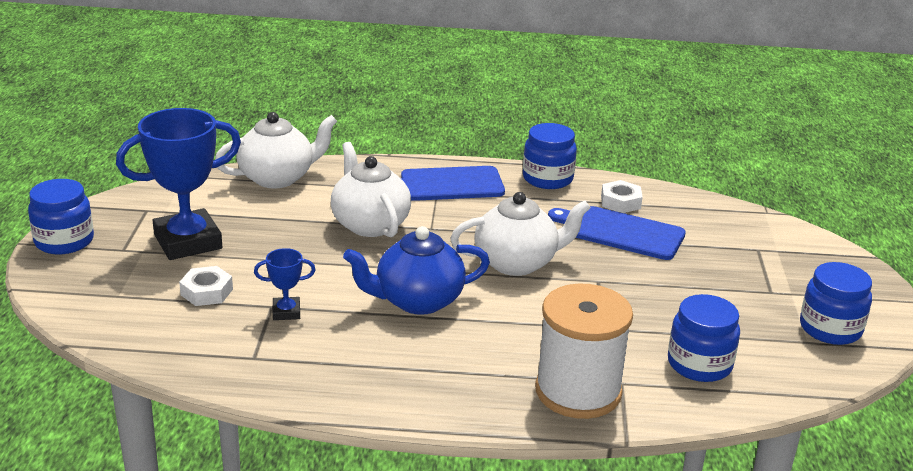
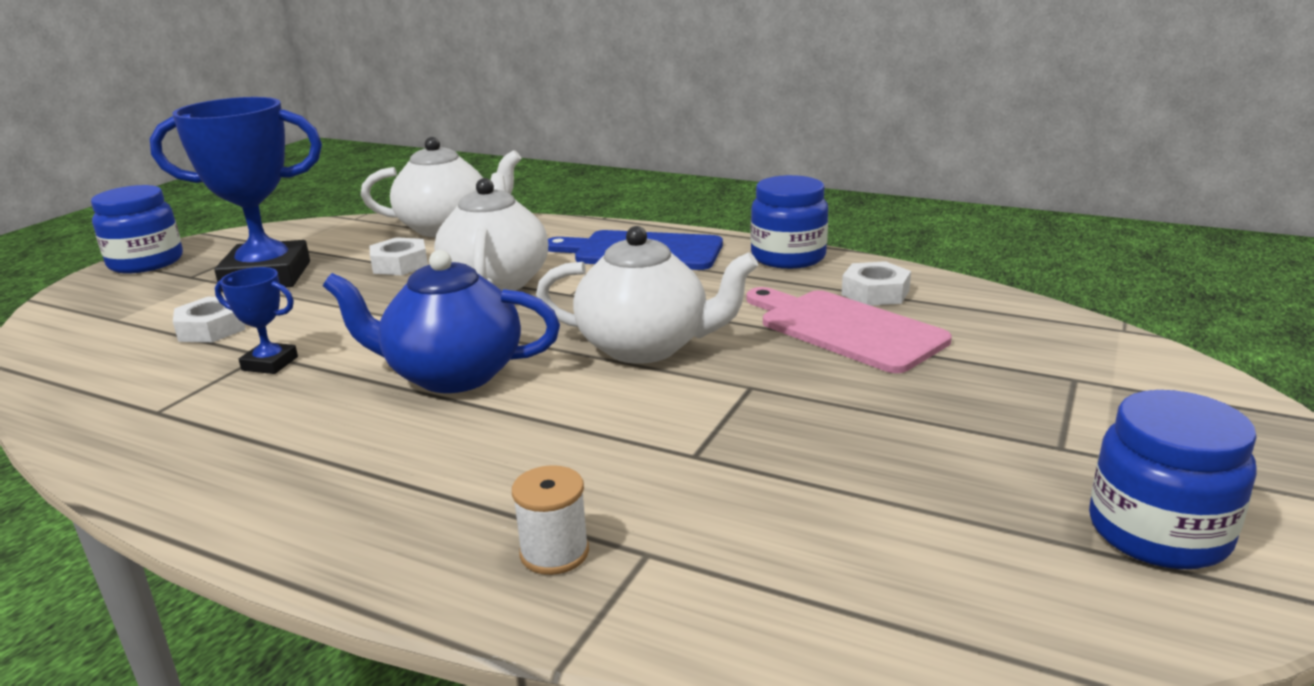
camera: 25 degrees right, 5 degrees down
white spool [535,283,633,419] -> white spool [512,465,589,575], size x0.42
blue cutting board [548,206,686,260] -> pink cutting board [746,287,952,373]
blue jar [668,294,740,382] -> none
none -> white nut [369,237,428,276]

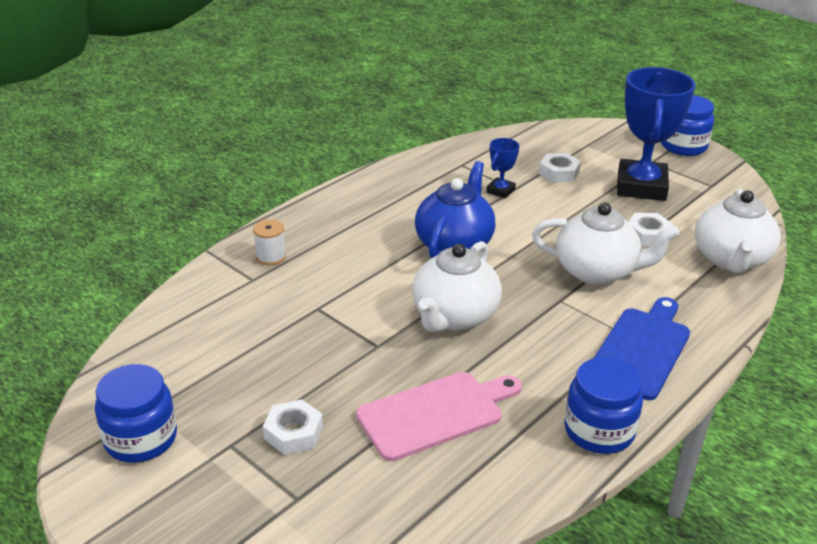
camera: 105 degrees right, 10 degrees up
white nut [842,261,911,306] -> white nut moved to [263,399,323,455]

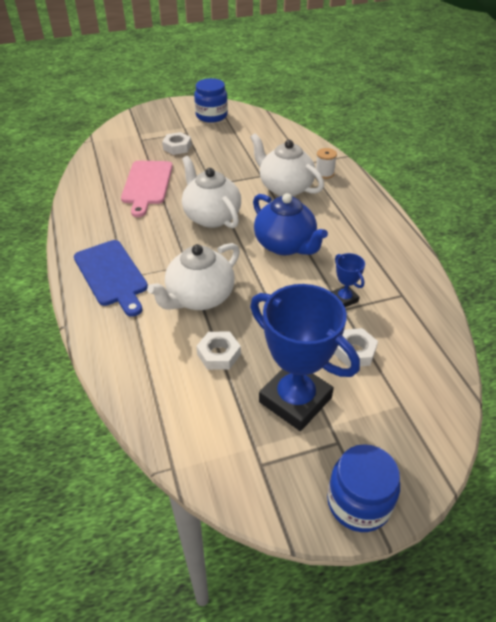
camera: 120 degrees right, 10 degrees up
blue jar [564,357,643,454] -> none
white teapot [695,189,781,273] -> white teapot moved to [250,133,324,197]

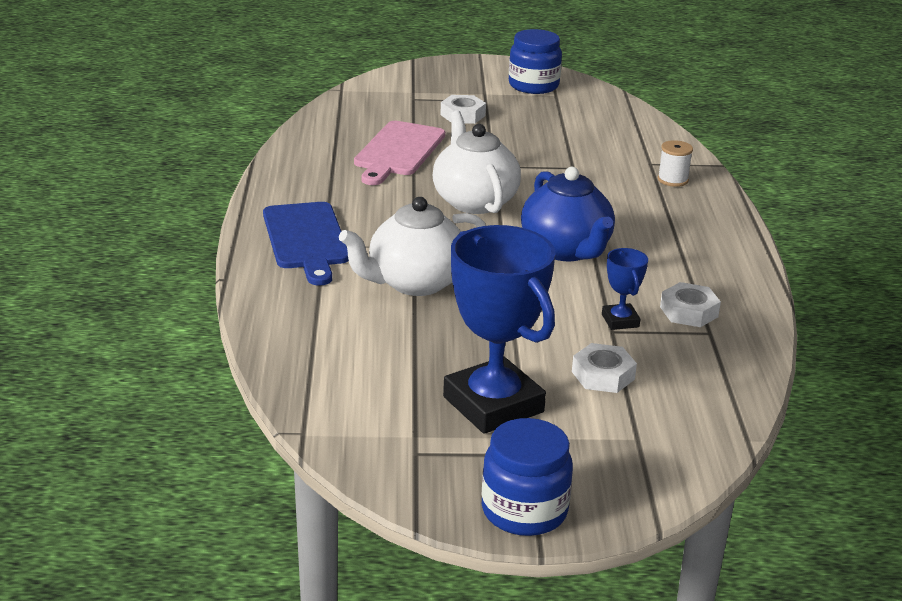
camera: 15 degrees right, 15 degrees down
white nut [196,332,241,370] -> white nut moved to [660,282,721,327]
white teapot [250,133,324,197] -> none

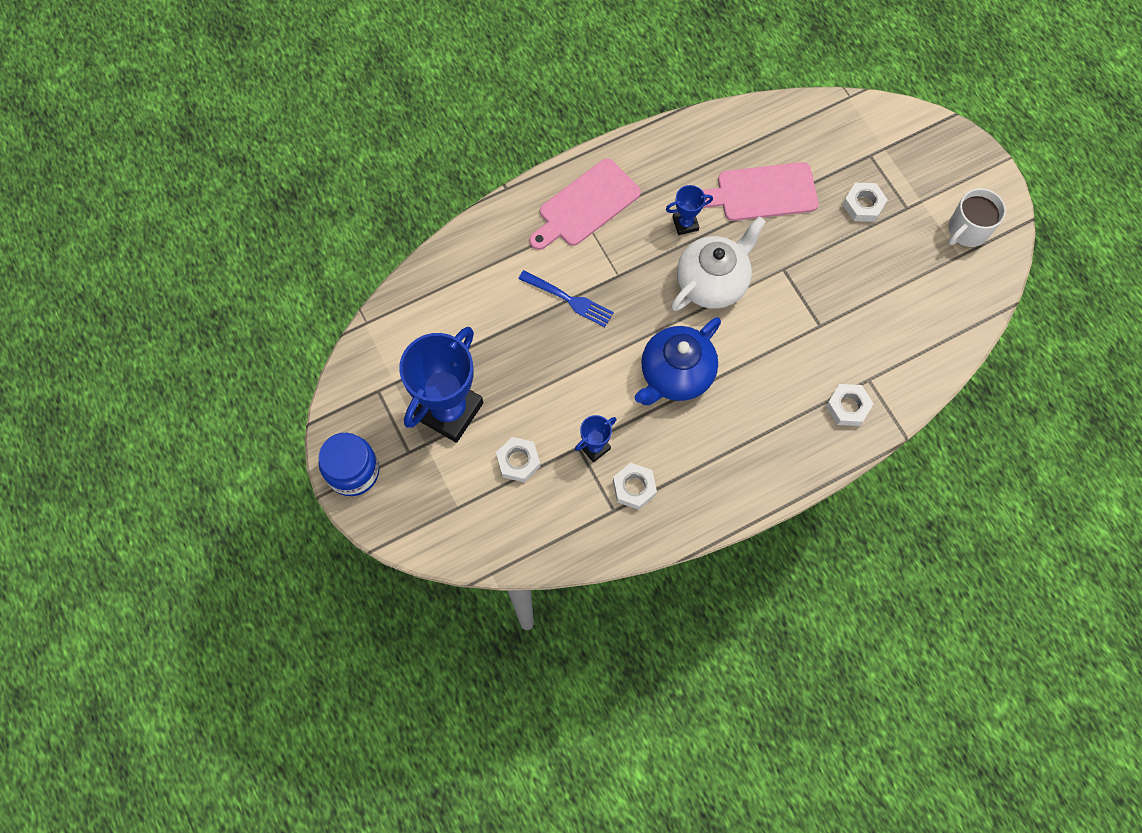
camera: 65 degrees right, 40 degrees up
blue cutting board [263,202,349,285] -> pink cutting board [530,158,641,250]
white teapot [339,197,486,296] -> blue fork [518,270,614,327]
blue jar [509,29,562,94] -> white mug [948,188,1006,247]
white spool [658,140,693,187] -> white nut [826,384,874,426]
none -> blue trophy [666,185,713,235]

